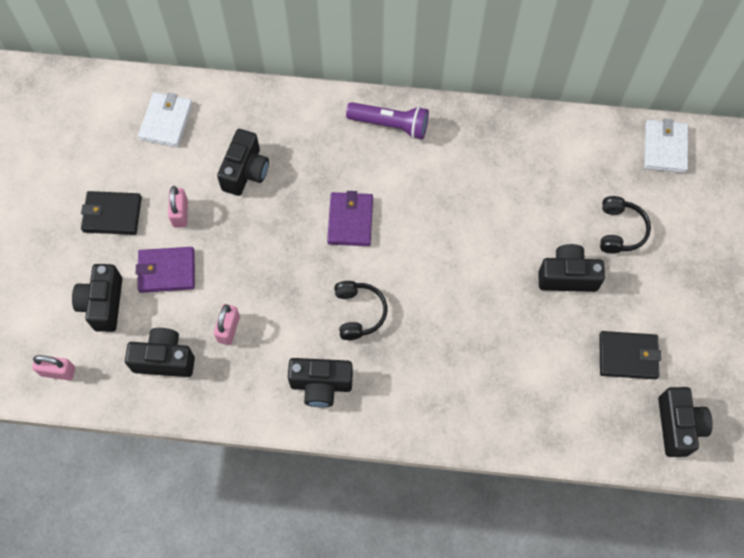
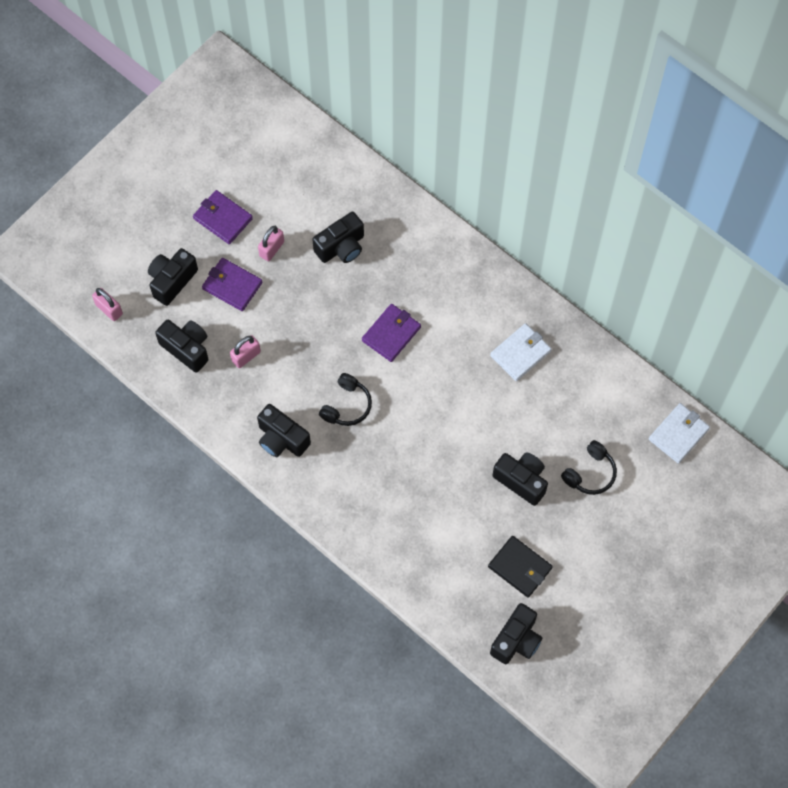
camera: 35 degrees right, 0 degrees up
black wallet [81,191,142,235] -> purple wallet [193,190,253,244]
white wallet [138,92,193,147] -> white wallet moved to [490,323,552,381]
purple flashlight [346,102,429,139] -> none

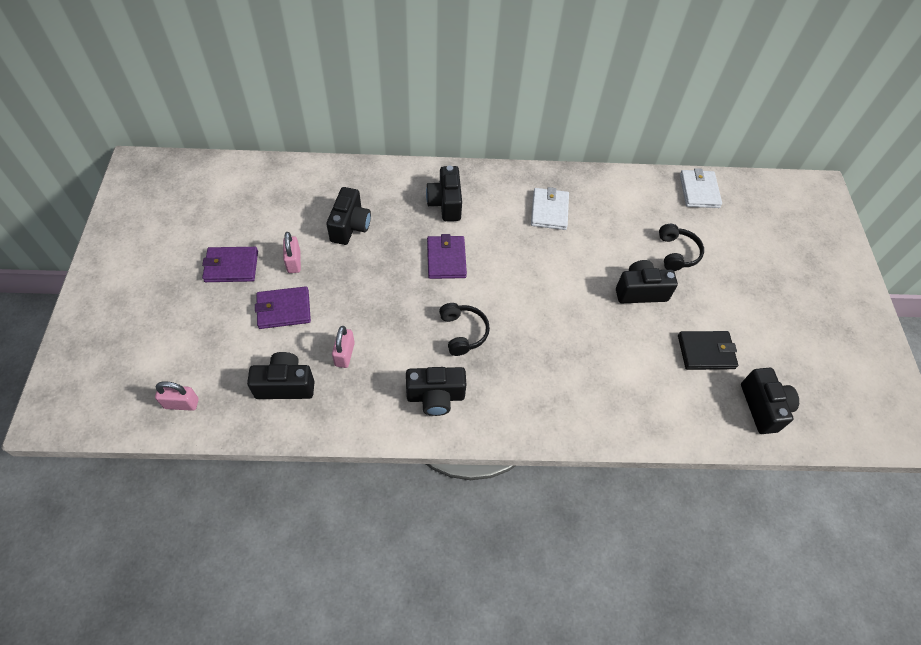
camera: 45 degrees left, 10 degrees down
black camera [148,248,198,306] -> black camera moved to [426,166,462,221]

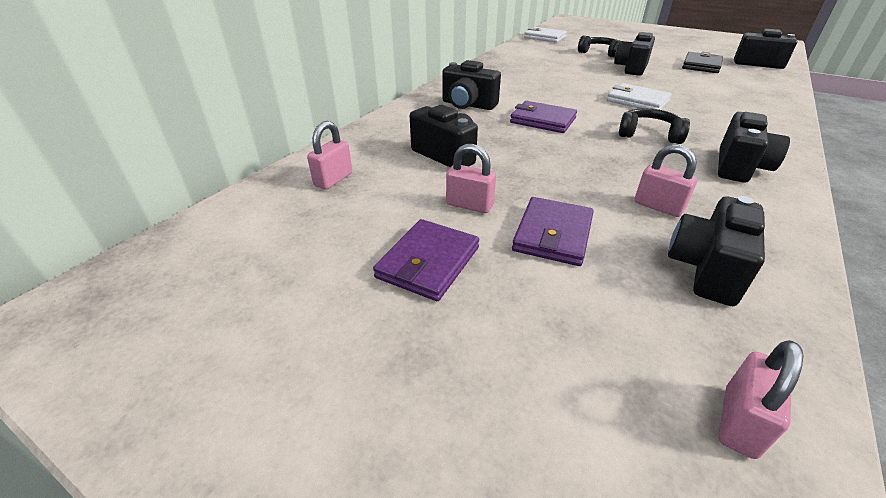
camera: 55 degrees left, 20 degrees down
white wallet [531,187,569,230] -> white wallet moved to [607,83,672,110]
none -> pink padlock [307,121,352,190]

